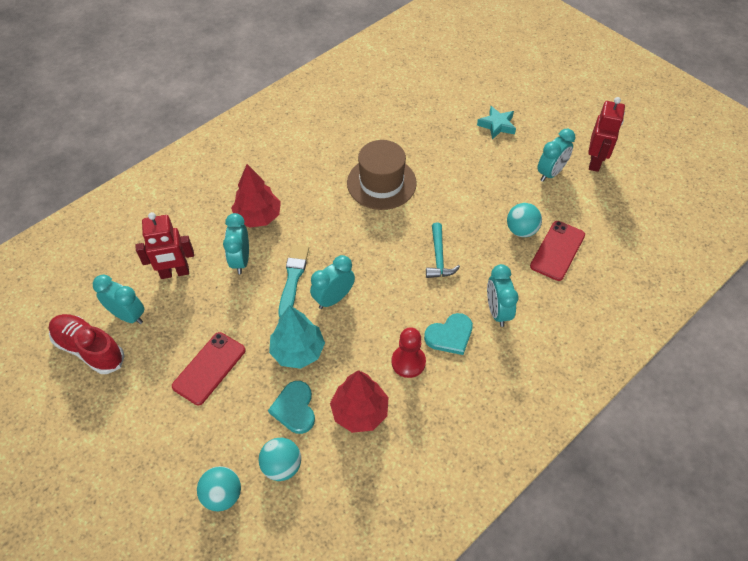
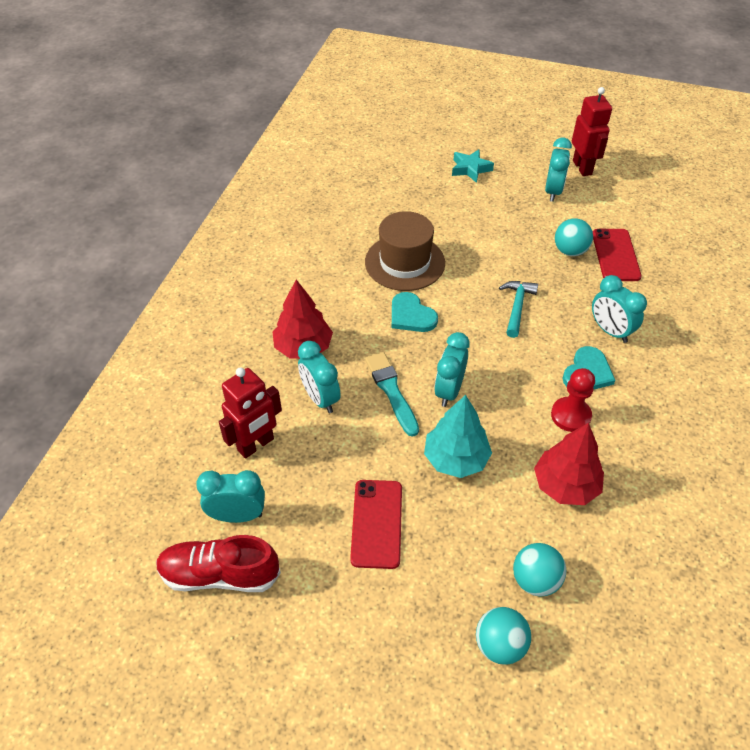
camera: 30 degrees left, 5 degrees down
turquoise heart [268,381,315,434] -> turquoise heart moved to [392,292,438,332]
turquoise hammer [426,222,460,278] -> turquoise hammer turned 135 degrees counterclockwise [499,281,538,338]

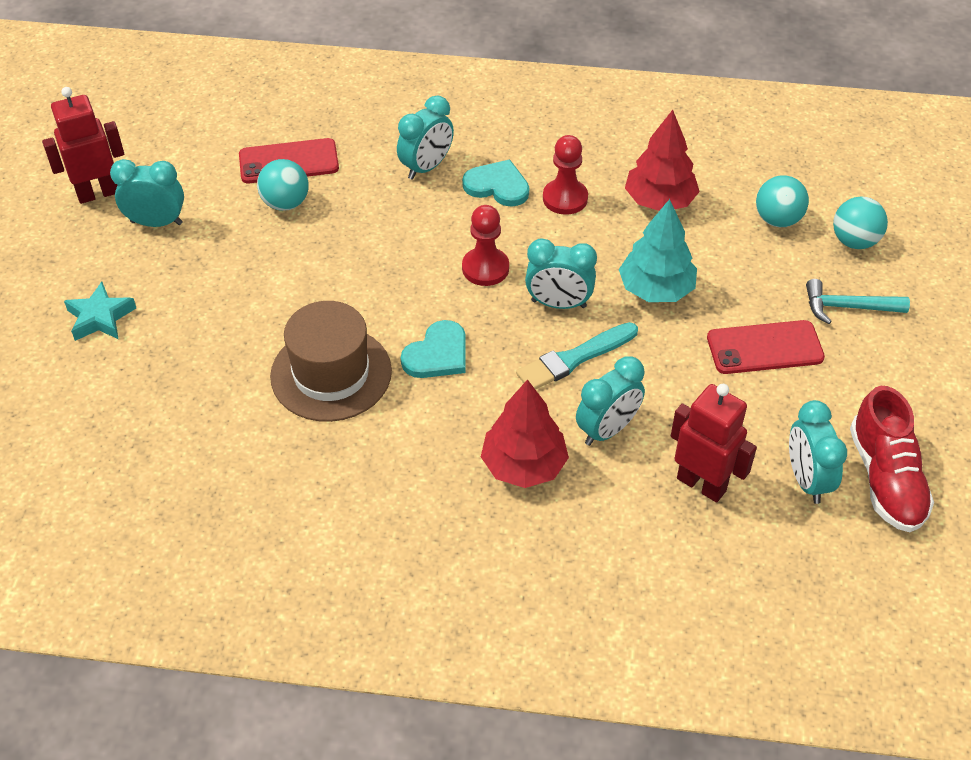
camera: 100 degrees left, 0 degrees up
turquoise hammer [499,281,538,338] -> turquoise hammer moved to [806,279,910,324]
none -> red pawn [462,205,509,286]

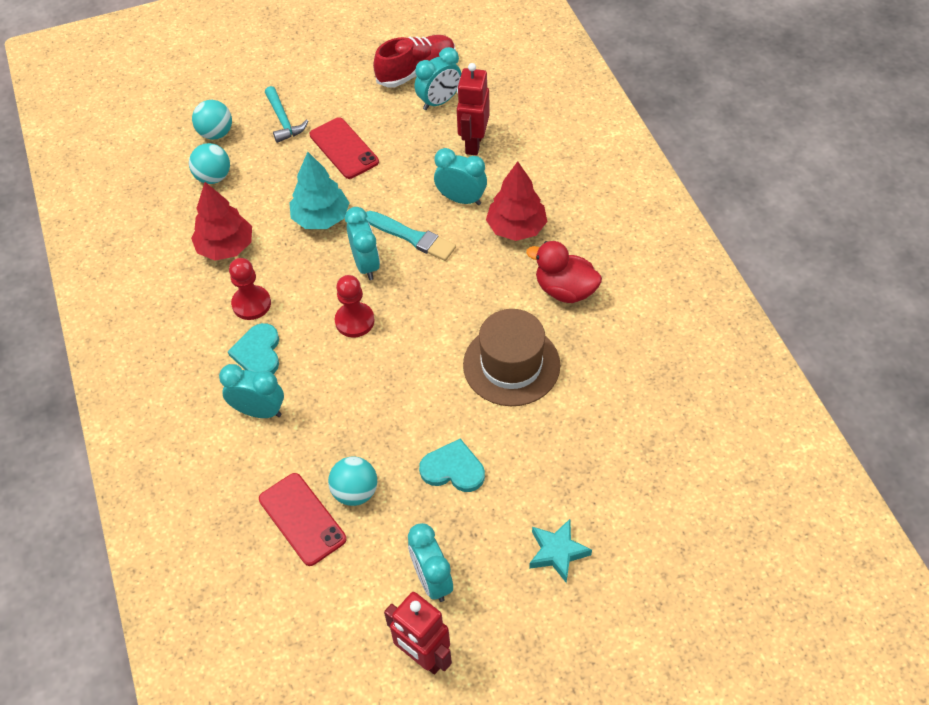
camera: 115 degrees left, 5 degrees up
turquoise heart [401,320,466,378] -> turquoise heart moved to [419,439,485,492]
none -> red duck [526,241,602,303]

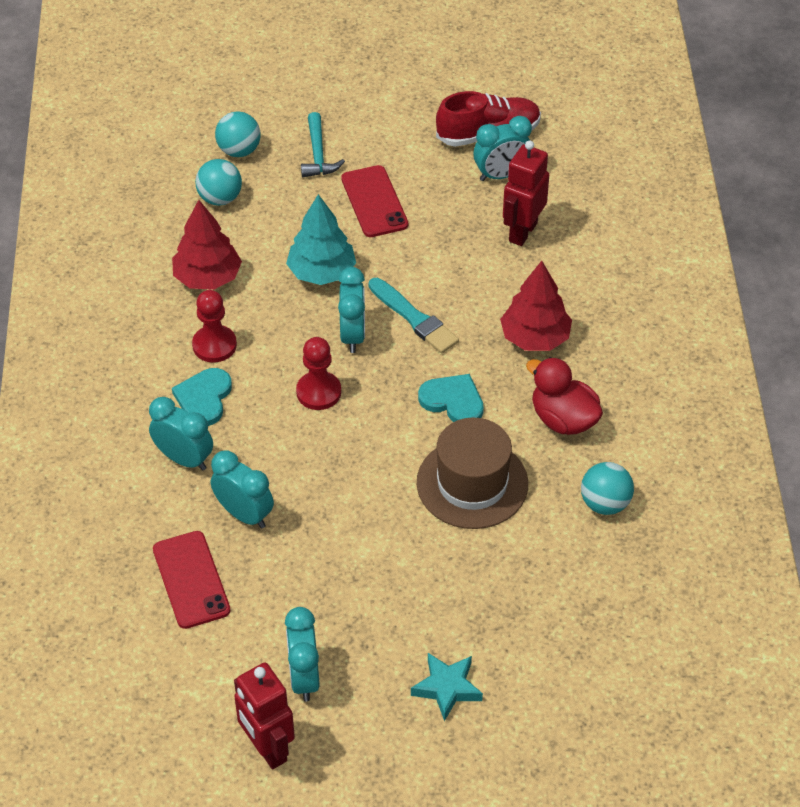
camera: 15 degrees right, 5 degrees down
turquoise ball [328,456,377,506] -> turquoise ball moved to [581,462,634,515]
turquoise heart [419,439,485,492] -> turquoise heart moved to [418,374,484,422]
turquoise clock [434,148,487,205] -> turquoise clock moved to [211,450,274,529]

